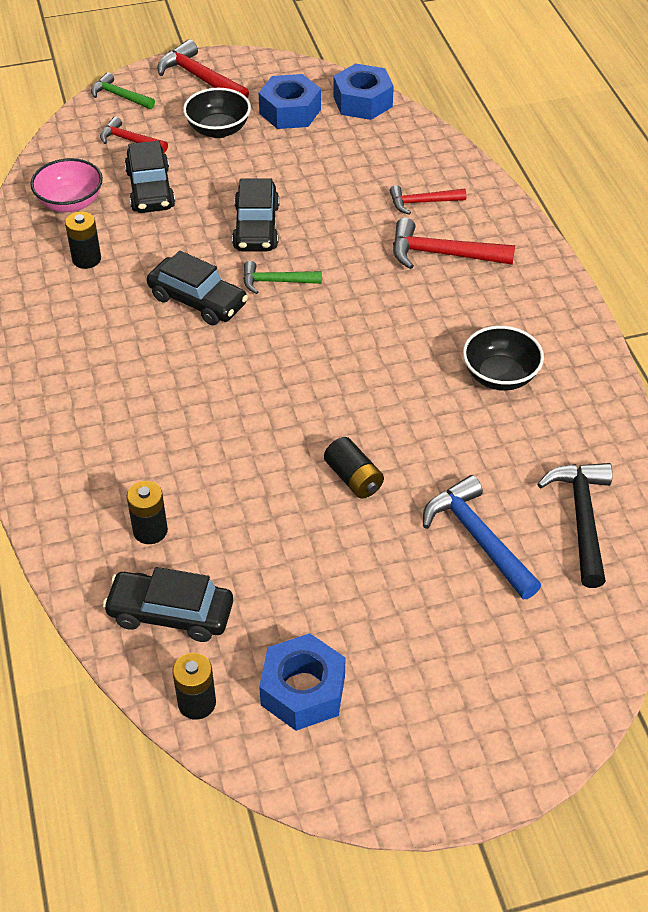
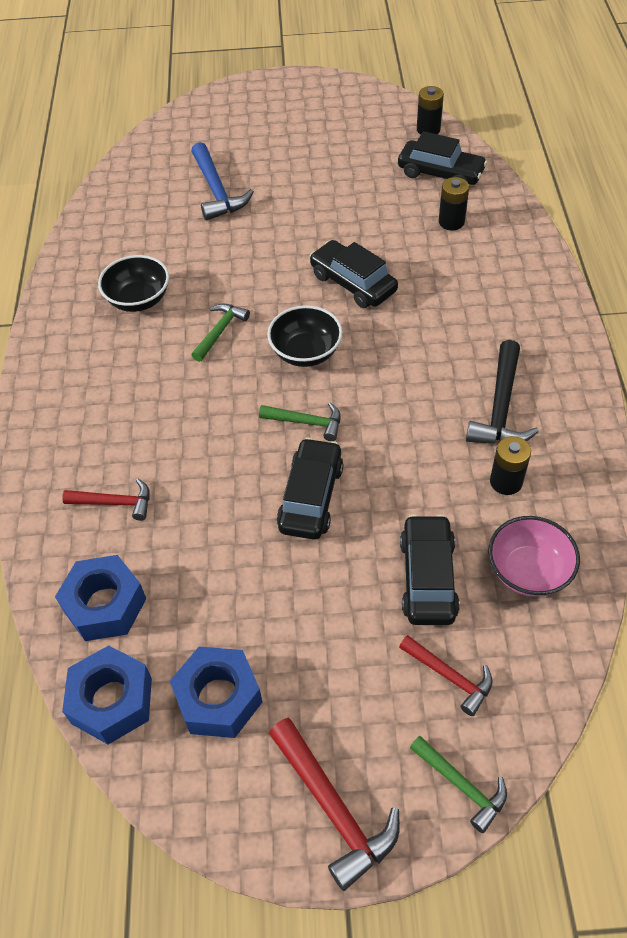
camera: 165 degrees left, 5 degrees up
black car [147,251,248,325] -> black car moved to [310,240,398,308]
black bowl [183,88,251,138] -> black bowl moved to [267,305,343,367]
blue nut [259,633,345,731] -> blue nut moved to [55,555,146,641]
black battery [324,437,384,499] -> none
red hammer [393,218,515,269] -> none
black hammer [537,463,613,588] -> black hammer moved to [466,340,539,444]
none -> green hammer [192,304,250,362]

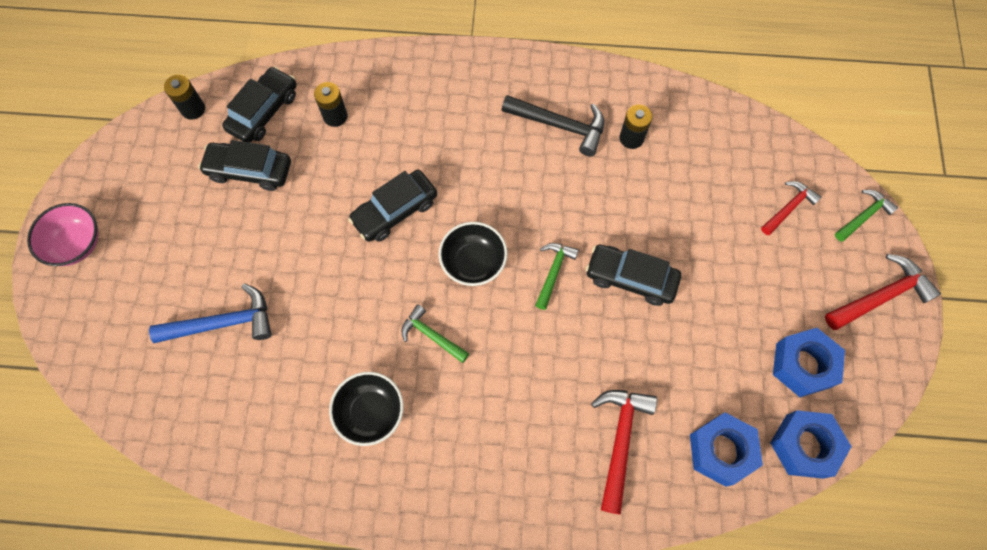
camera: 85 degrees left, 15 degrees up
red hammer [62,479,150,521] -> red hammer [591,390,657,515], size x1.57
black car [400,514,460,625] -> black car moved to [198,140,291,191]
pink bowl [488,516,580,597] -> pink bowl moved to [27,203,99,266]

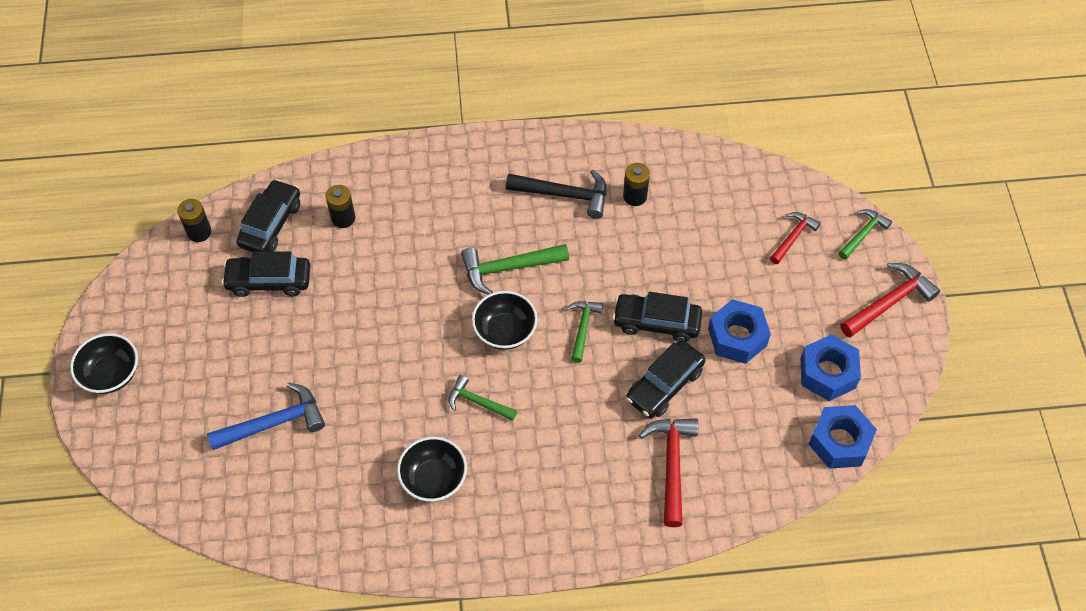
camera: 10 degrees left, 10 degrees down
pink bowl [27,203,99,266] -> black bowl [70,333,138,394]
black car [348,170,437,242] -> black car moved to [626,340,705,418]
blue nut [690,412,763,487] -> blue nut moved to [708,299,771,364]
none -> green hammer [461,244,569,295]

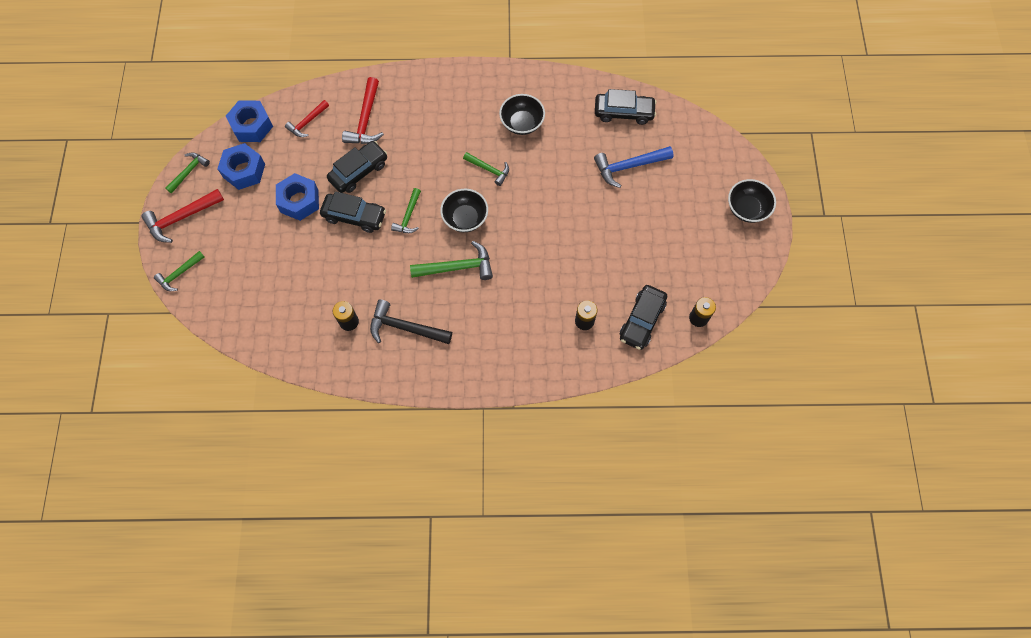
camera: 175 degrees left, 10 degrees up
black car [222,251,311,297] -> black car moved to [595,89,656,125]
red hammer [770,212,821,264] -> red hammer moved to [285,100,329,137]
none -> green hammer [165,153,210,193]

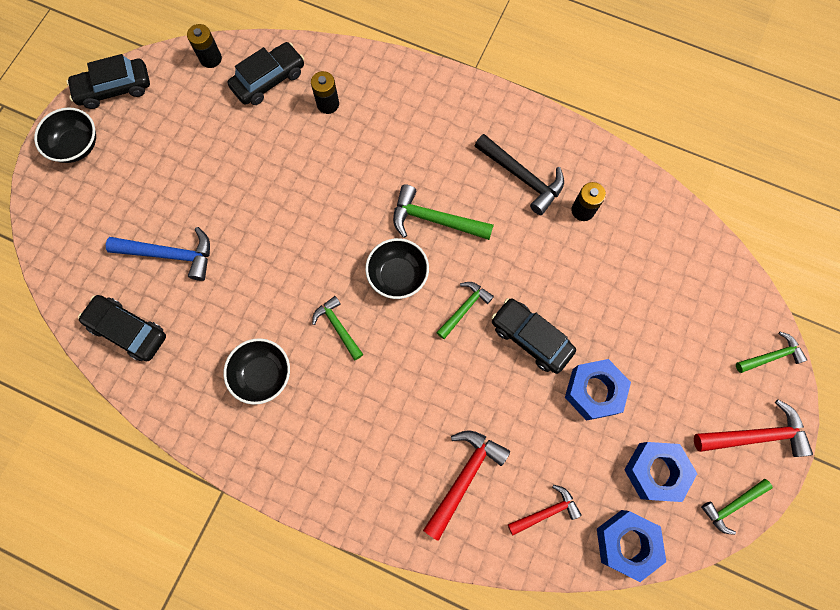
camera: 155 degrees left, 5 degrees up
black car [327,141,387,193] -> black car moved to [66,54,150,109]

